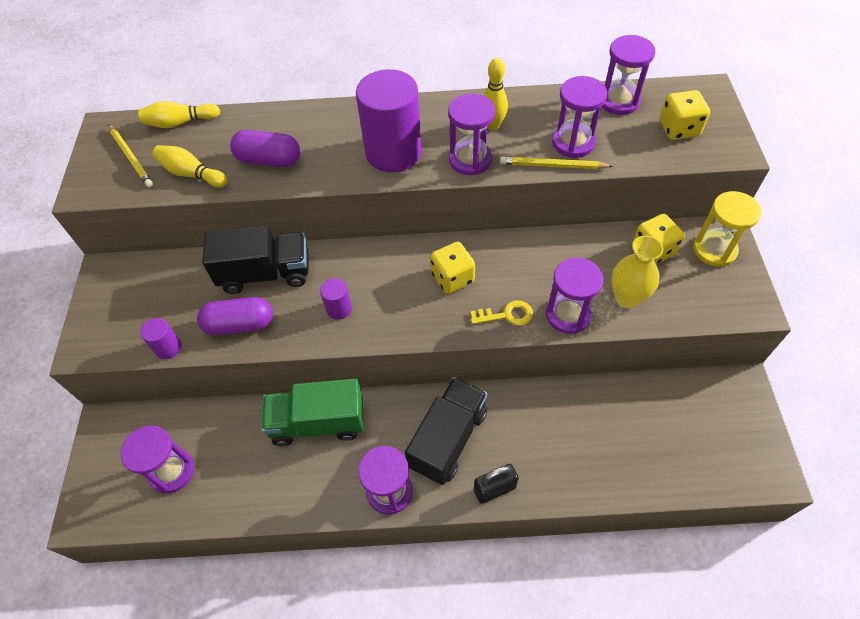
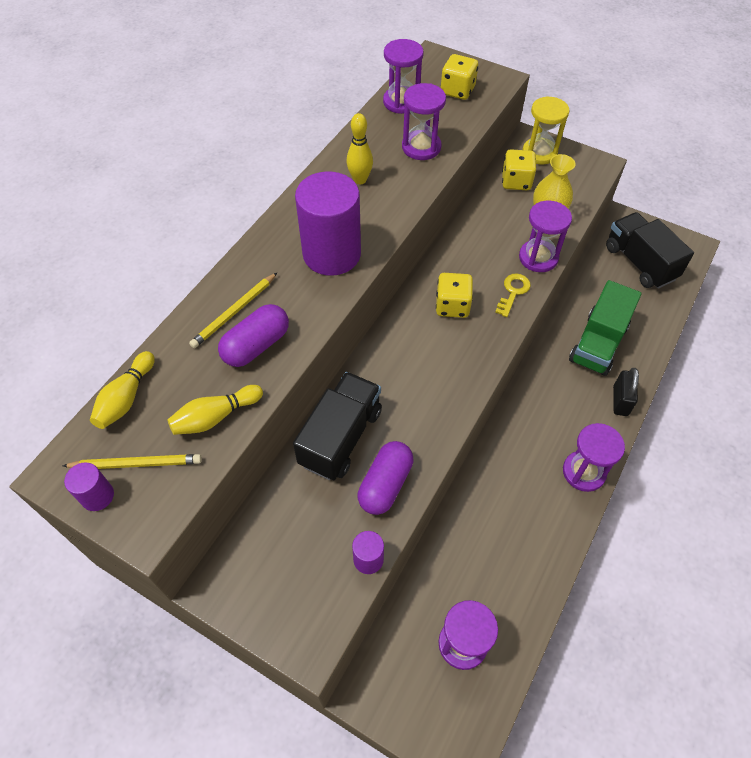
camera: 60 degrees left, 0 degrees up
green truck [261,379,364,446] -> green truck moved to [569,280,641,376]
purple cylinder [320,278,352,320] -> purple cylinder moved to [64,462,114,511]
black truck [405,377,487,485] -> black truck moved to [606,212,694,289]
purple hourglass [448,93,495,175] -> none
yellow pencil [500,156,613,169] -> yellow pencil moved to [189,272,278,348]

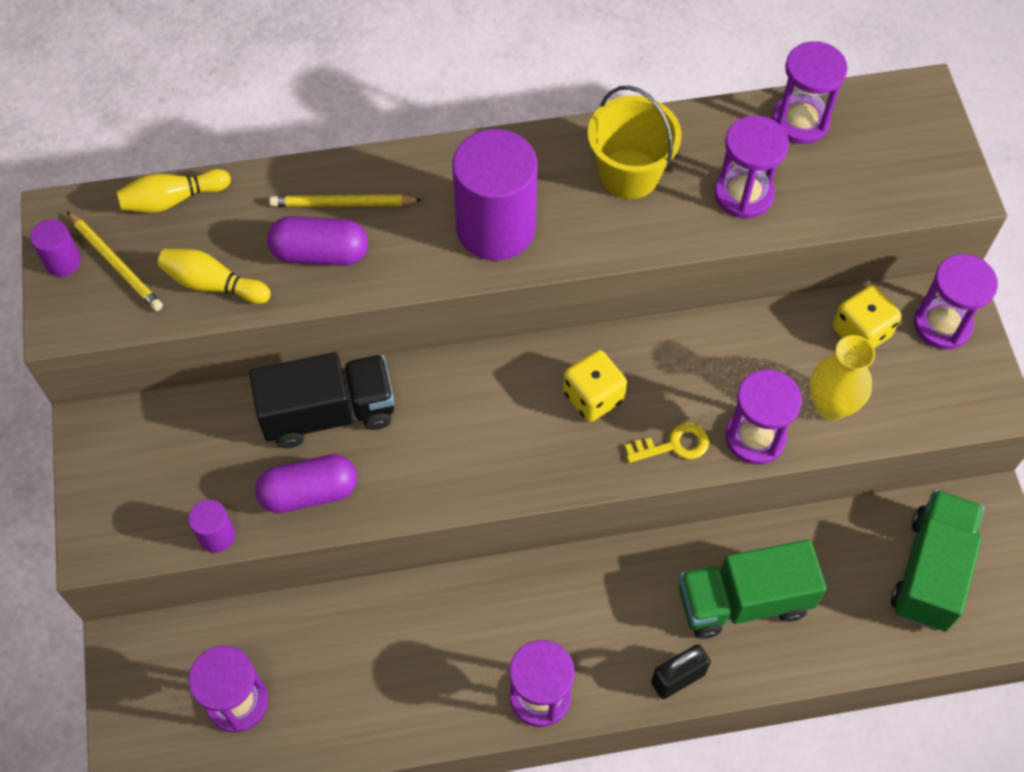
camera: 50 degrees right, 5 degrees up
yellow bowling pin [347,113,373,184] -> yellow bucket [588,86,682,199]
yellow dice [441,54,478,100] -> none
yellow hourglass [522,96,569,165] -> purple hourglass [914,254,998,349]
black truck [606,212,694,289] -> green truck [891,490,984,632]

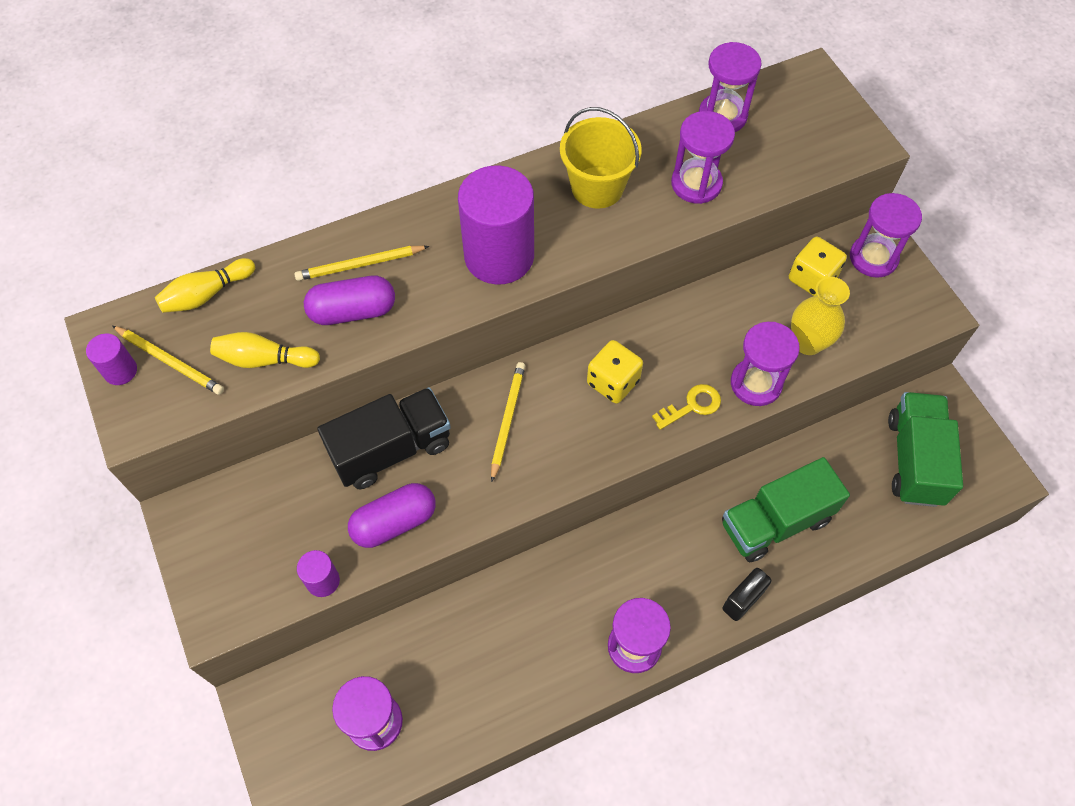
camera: 15 degrees left, 0 degrees up
none -> yellow pencil [491,362,525,482]

